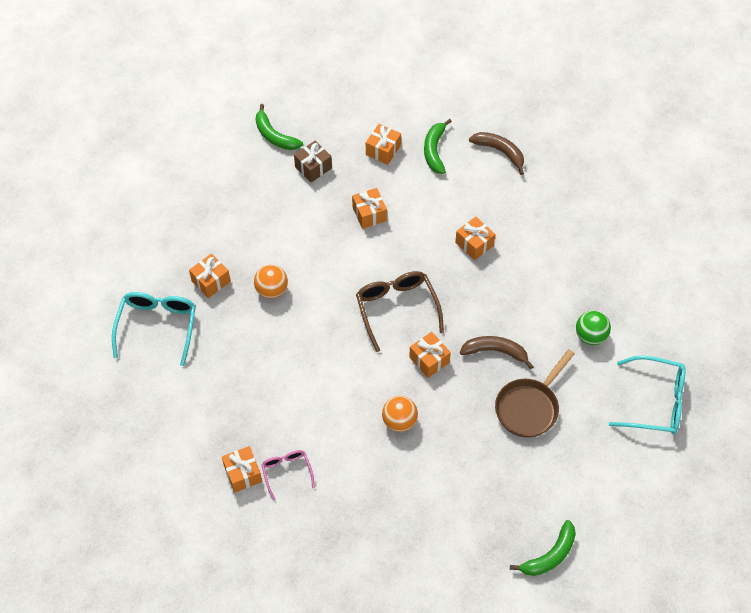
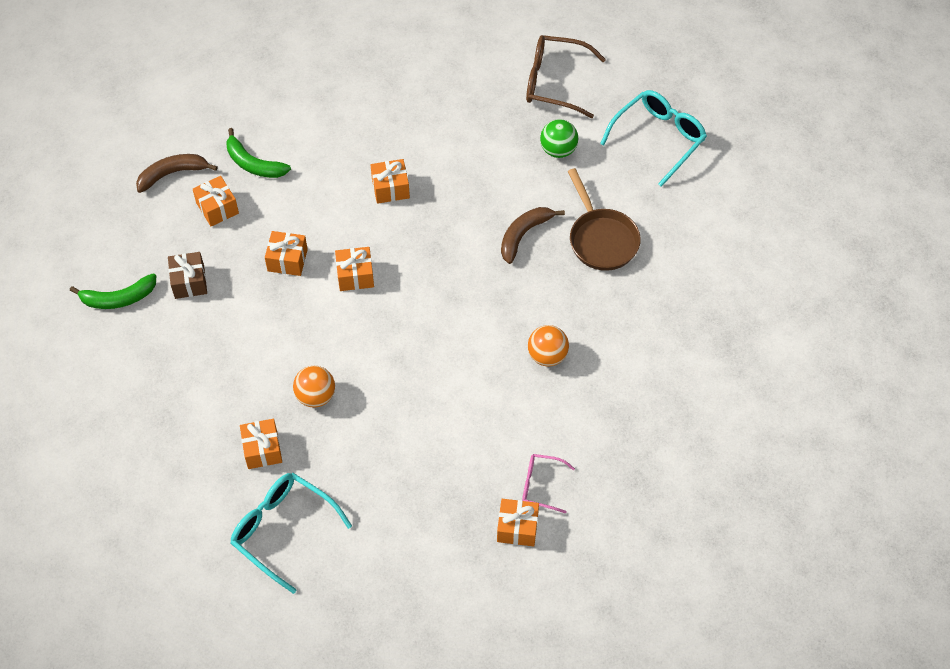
camera: 60 degrees left, 0 degrees up
brown glasses [356,271,444,352] -> brown glasses moved to [526,35,606,118]
orange gift [409,332,451,378] -> orange gift moved to [335,247,374,291]
brown banana [469,132,524,175] -> brown banana moved to [136,154,218,193]
green banana [510,520,576,576] -> none

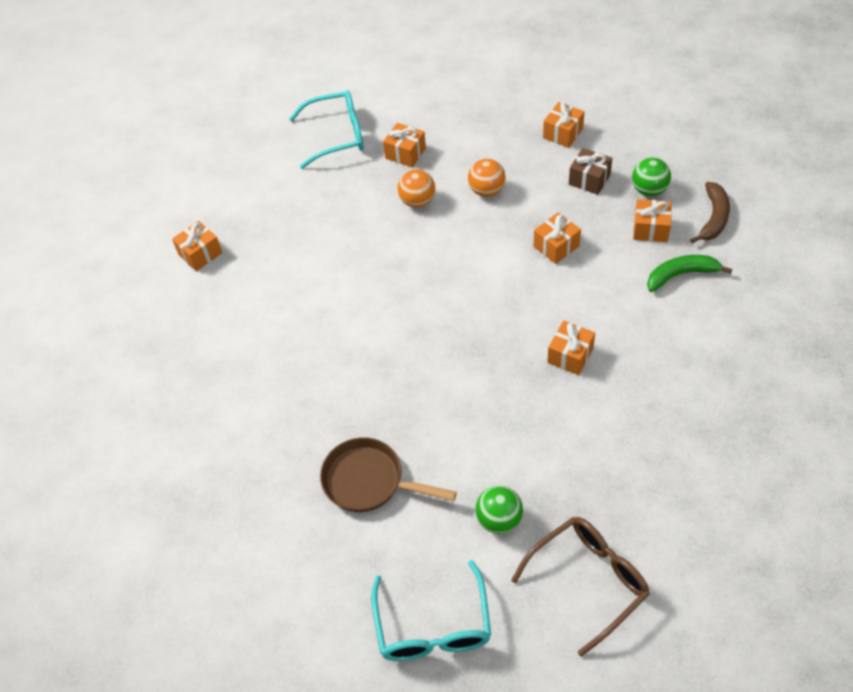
camera: 135 degrees right, 5 degrees down
green banana [70,273,156,309] -> none
orange gift [335,247,374,291] -> orange gift moved to [543,102,585,148]
brown banana [501,207,565,264] -> none
pink glasses [522,454,575,513] -> none
orange ball [528,325,569,366] -> orange ball moved to [468,159,506,197]
none -> green ball [632,158,671,196]

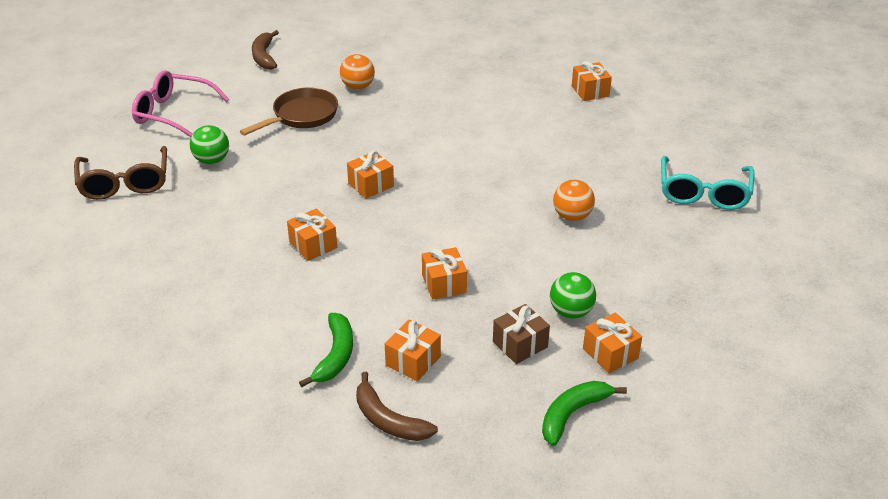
camera: 110 degrees right, 15 degrees down
turquoise glasses [371,560,491,661] -> pink glasses [132,70,229,137]
orange gift [383,123,426,167] -> orange gift moved to [347,150,394,199]
orange ball [468,159,506,197] -> orange ball moved to [340,54,375,90]
green ball [632,158,671,196] -> green ball moved to [550,272,596,318]
none -> brown banana [252,30,279,70]
none -> green banana [542,381,627,446]

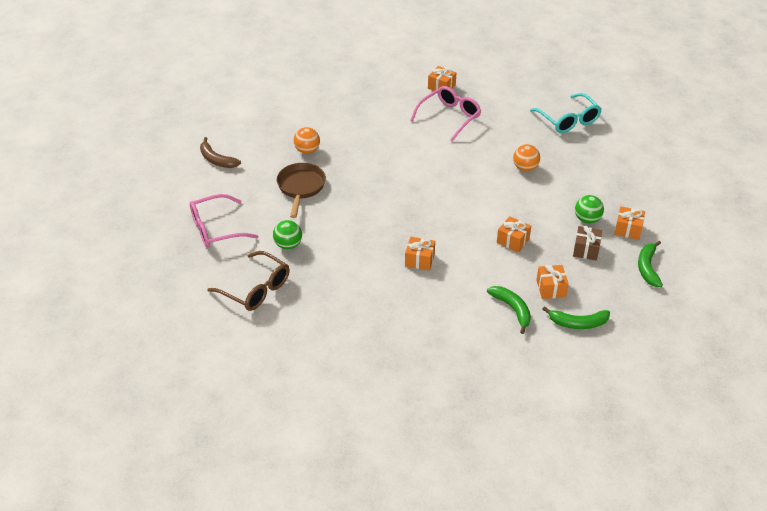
camera: 40 degrees left, 5 degrees up
orange gift [347,150,394,199] -> none
brown banana [356,372,438,441] -> green banana [543,306,610,329]
none -> pink glasses [411,86,481,141]

